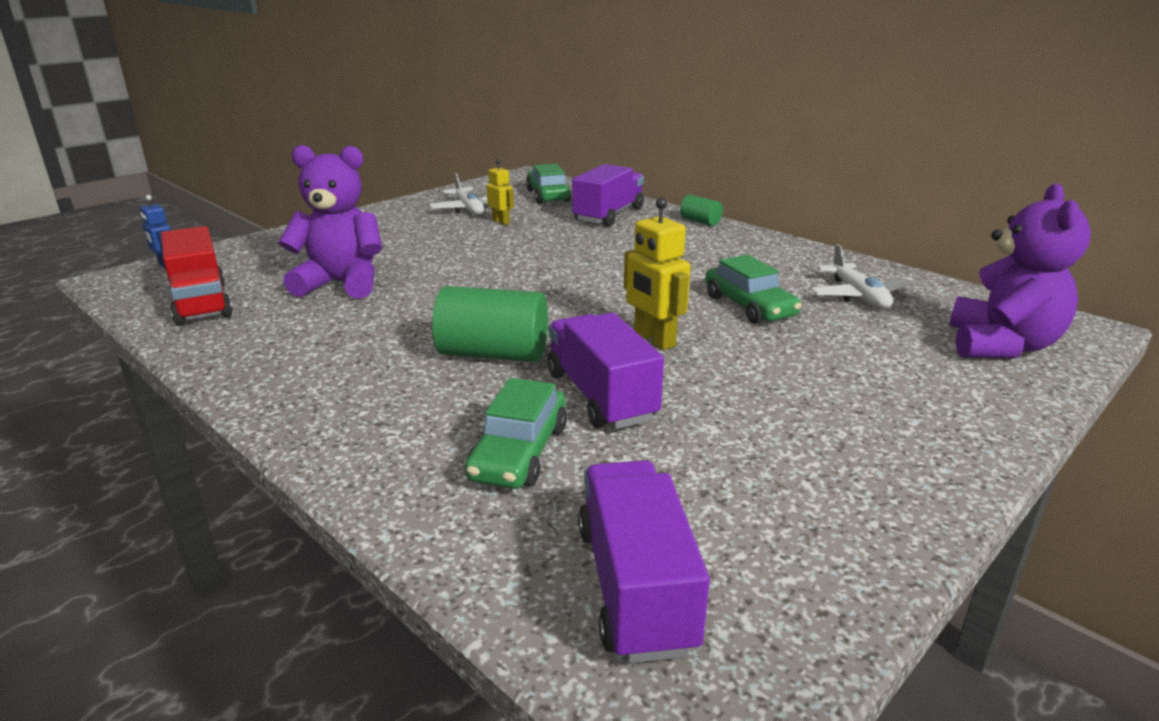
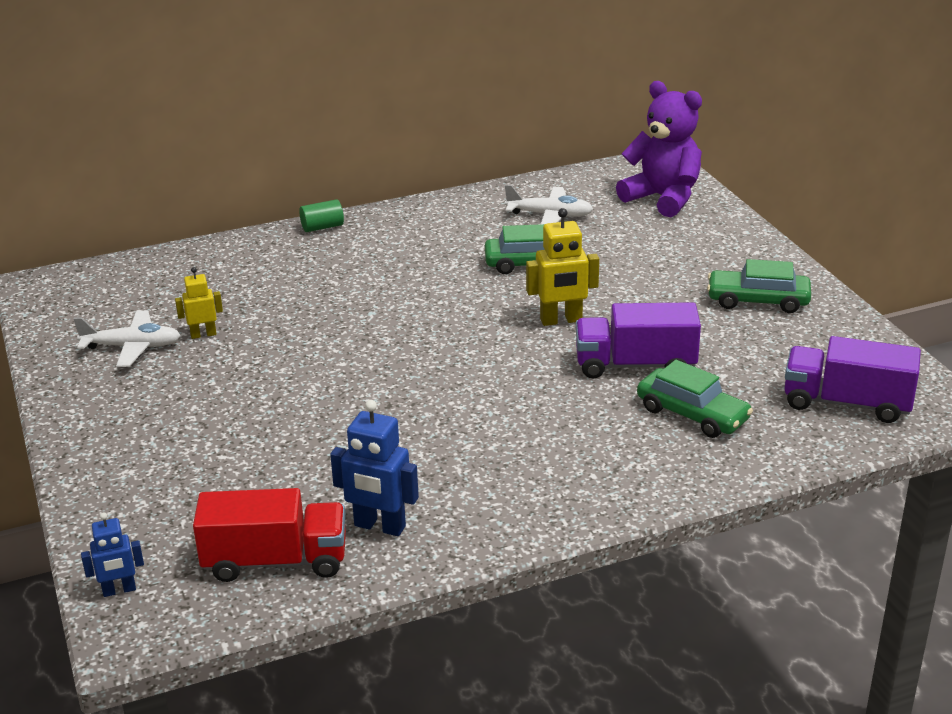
camera: 65 degrees left, 5 degrees up
purple teddy bear [278,145,382,299] -> none
green cylinder [432,286,548,362] -> none
green car [526,164,571,204] -> green car moved to [707,259,811,313]
purple truck [572,164,644,226] -> none
none -> blue robot [330,400,419,536]

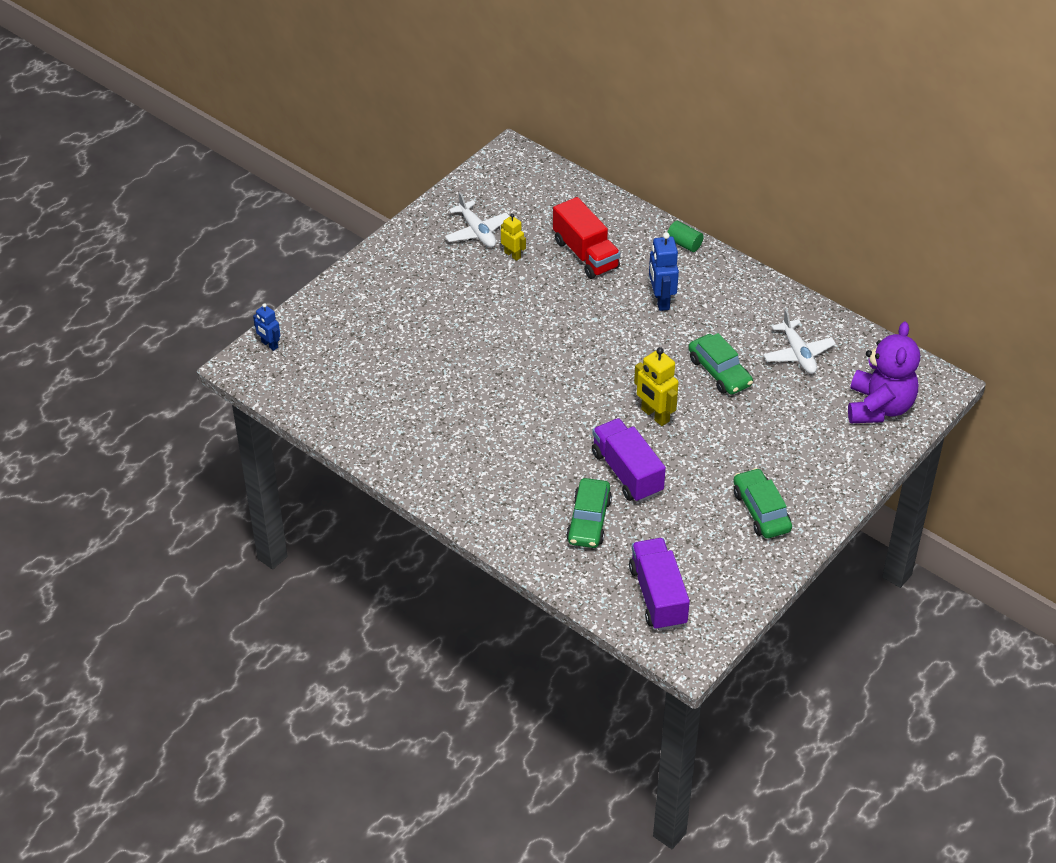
camera: 60 degrees right, 15 degrees up
red truck [193,488,346,582] -> red truck moved to [553,197,620,279]
blue robot [330,400,419,536] -> blue robot moved to [649,232,679,311]

